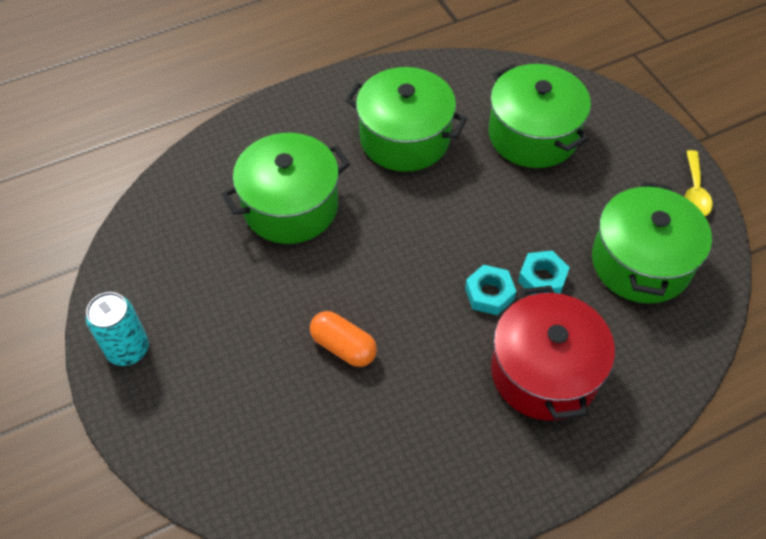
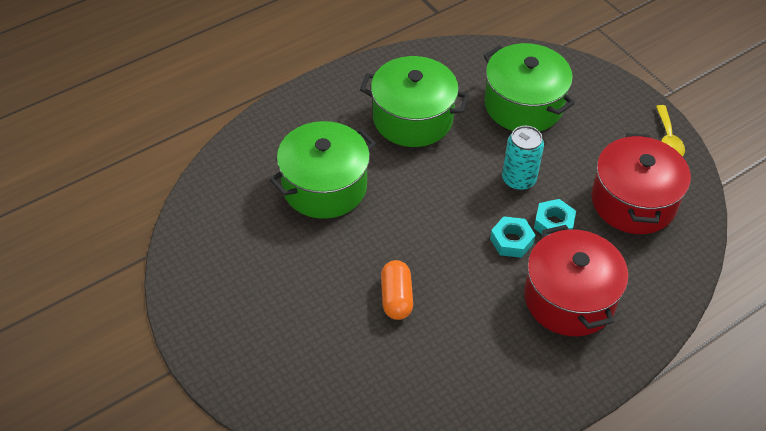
camera: 10 degrees left, 5 degrees down
turquoise can [86,292,149,366] -> turquoise can moved to [502,126,544,190]
orange capsule [310,311,377,367] -> orange capsule turned 60 degrees clockwise [381,260,413,320]
green pot [592,182,712,304] -> red pot [591,133,691,234]

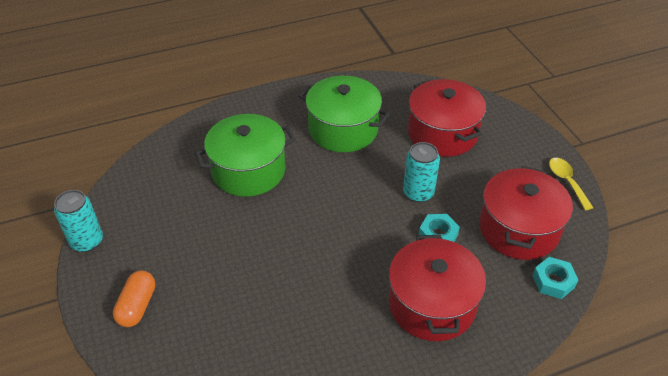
camera: 15 degrees right, 5 degrees down
orange capsule [381,260,413,320] -> orange capsule moved to [113,270,155,327]
green pot [484,43,575,131] -> red pot [408,79,486,157]
turquoise nut [490,216,535,258] -> turquoise nut moved to [532,257,578,299]
yellow spoon [656,105,685,157] -> yellow spoon turned 150 degrees clockwise [549,158,593,211]
none -> turquoise can [54,190,103,252]

